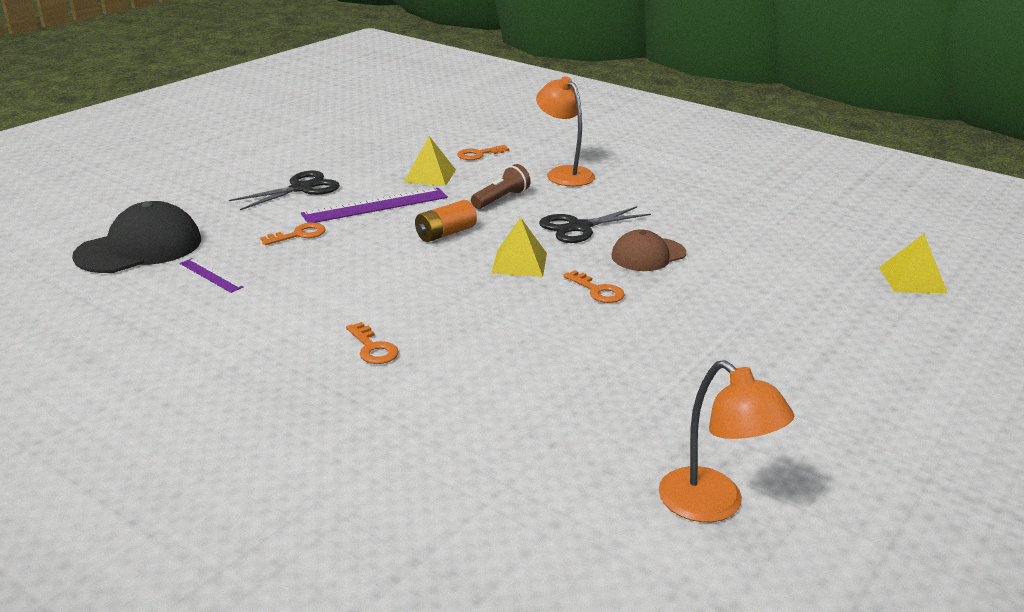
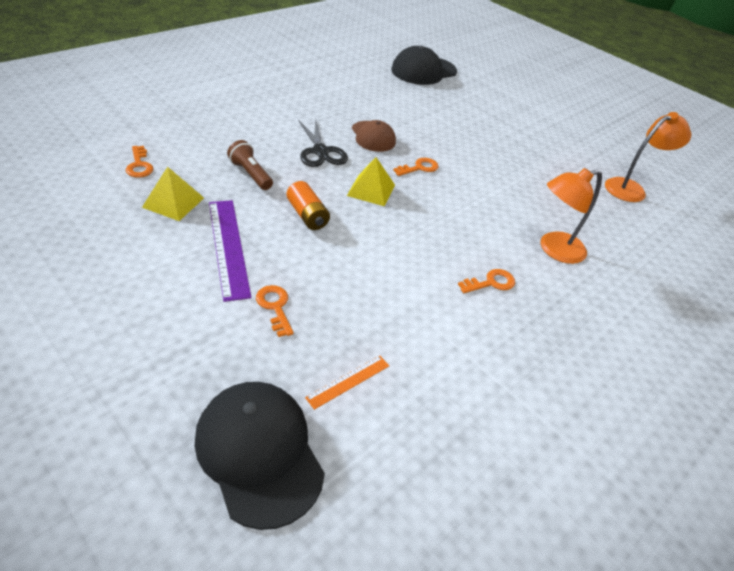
camera: 85 degrees left, 15 degrees up
purple ruler [180,258,243,293] -> orange ruler [305,356,389,410]
black scissors [229,171,340,210] -> none
orange lamp [536,76,595,186] -> orange lamp moved to [541,168,602,264]
yellow pyramid [879,234,948,293] -> black cap [391,46,457,85]

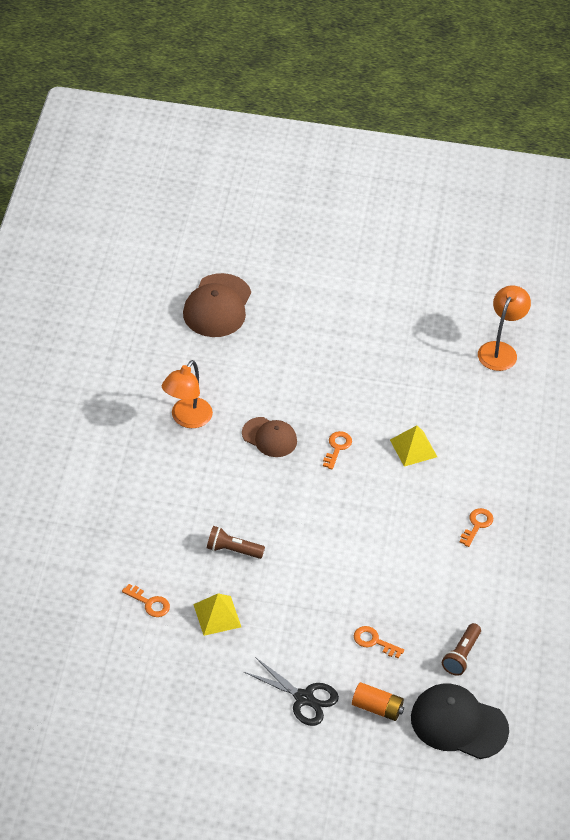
camera: 35 degrees left, 5 degrees up
purple ruler [209,200,251,302] -> none
orange battery [287,181,330,230] -> orange battery moved to [352,682,404,721]
black scissors [298,119,348,167] -> black scissors moved to [244,657,339,726]
orange ruler [305,356,389,410] -> brown flashlight [442,623,481,676]
yellow pyramid [347,157,395,206] -> yellow pyramid moved to [390,425,437,467]
black cap [391,46,457,85] -> brown cap [183,273,251,337]
orange lamp [541,168,602,264] -> orange lamp moved to [162,360,213,428]

